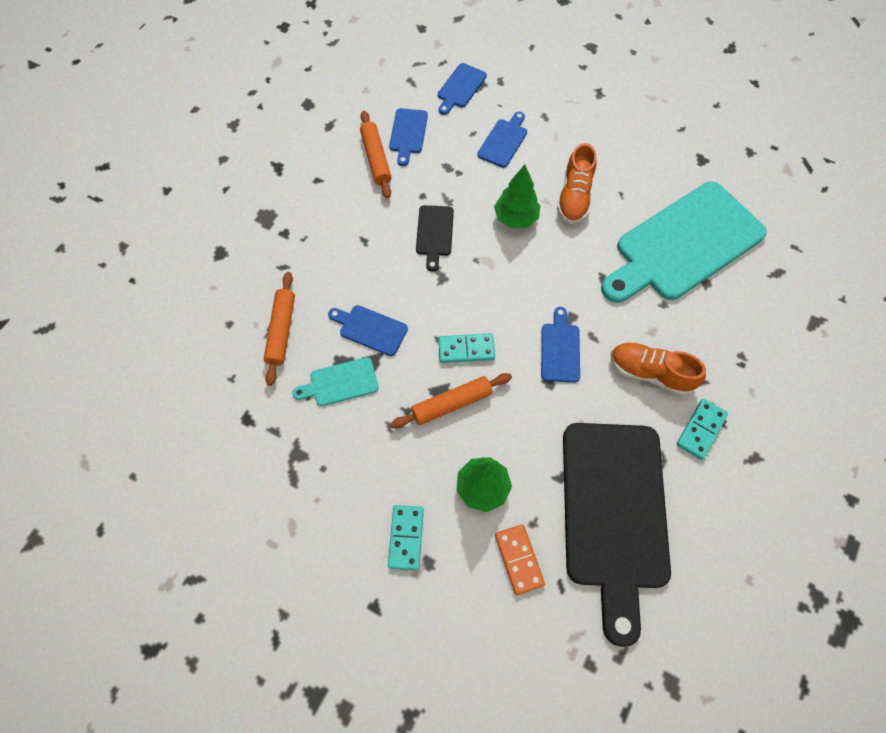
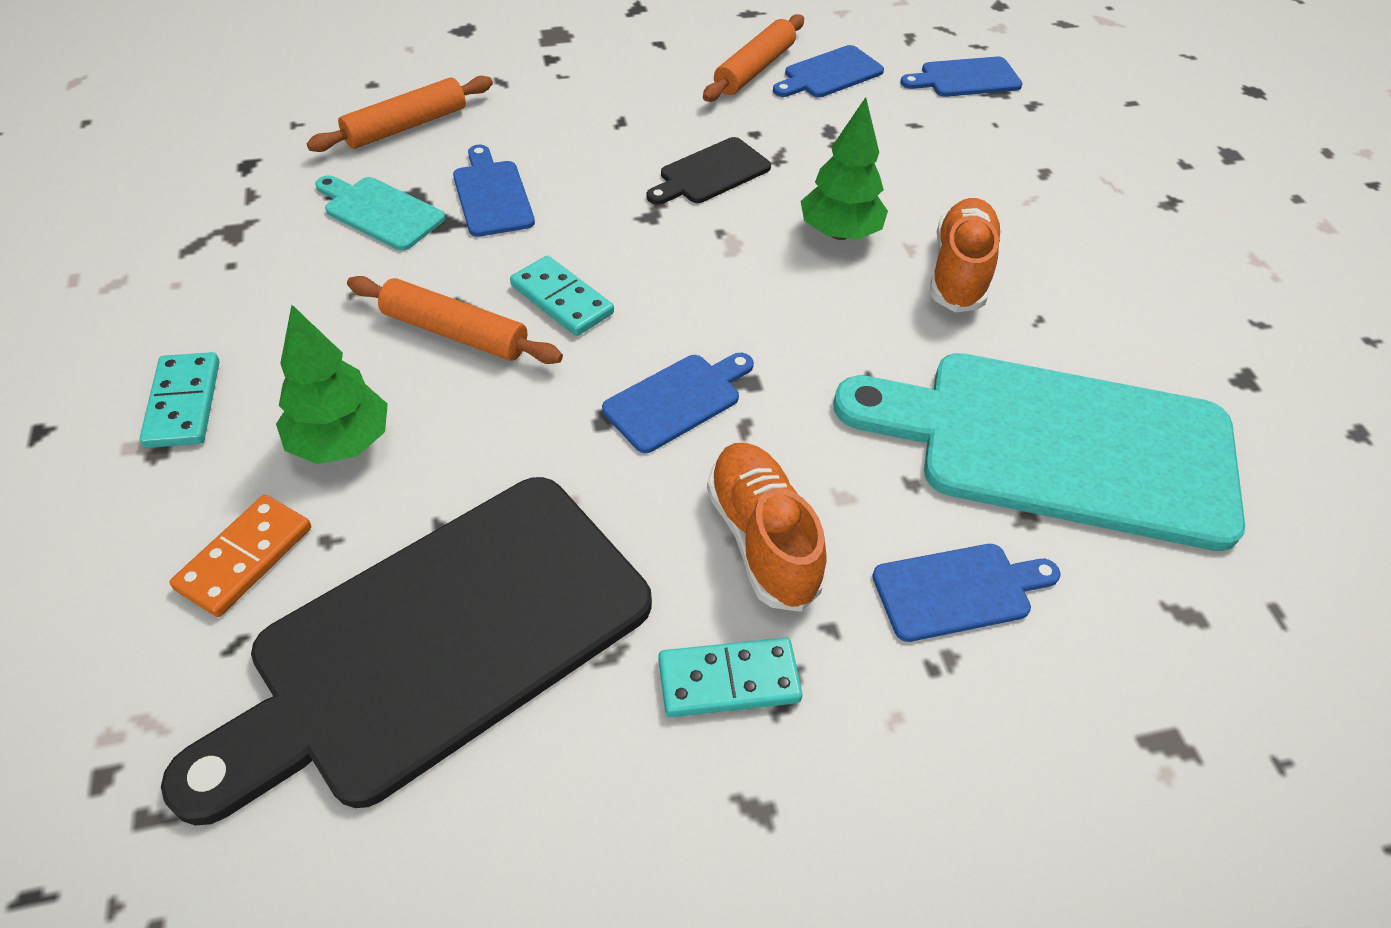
camera: 45 degrees right, 15 degrees down
turquoise domino [388,505,424,570] -> turquoise domino turned 60 degrees counterclockwise [140,352,219,448]
blue cutting board [477,112,527,168] -> blue cutting board moved to [872,544,1061,642]
orange shoe [557,143,596,224] -> orange shoe turned 135 degrees clockwise [930,198,1002,313]

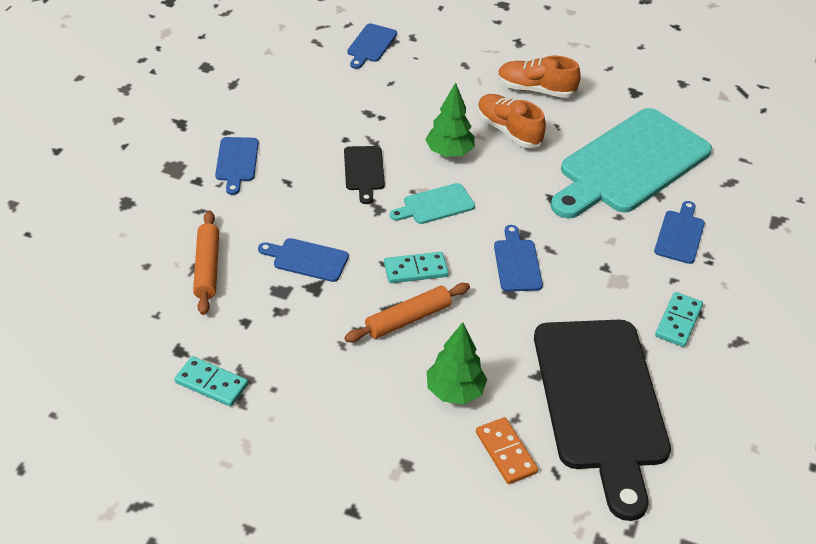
camera: 55 degrees left, 5 degrees down
turquoise domino [140,352,219,448] -> turquoise domino moved to [174,356,248,407]
turquoise cutting board [315,175,445,250] -> turquoise cutting board moved to [390,183,475,224]
orange rolling pin [703,14,804,102] -> none
orange shoe [707,443,827,612] -> orange shoe moved to [497,56,581,98]
blue cutting board [773,45,884,97] -> blue cutting board moved to [215,137,259,195]

